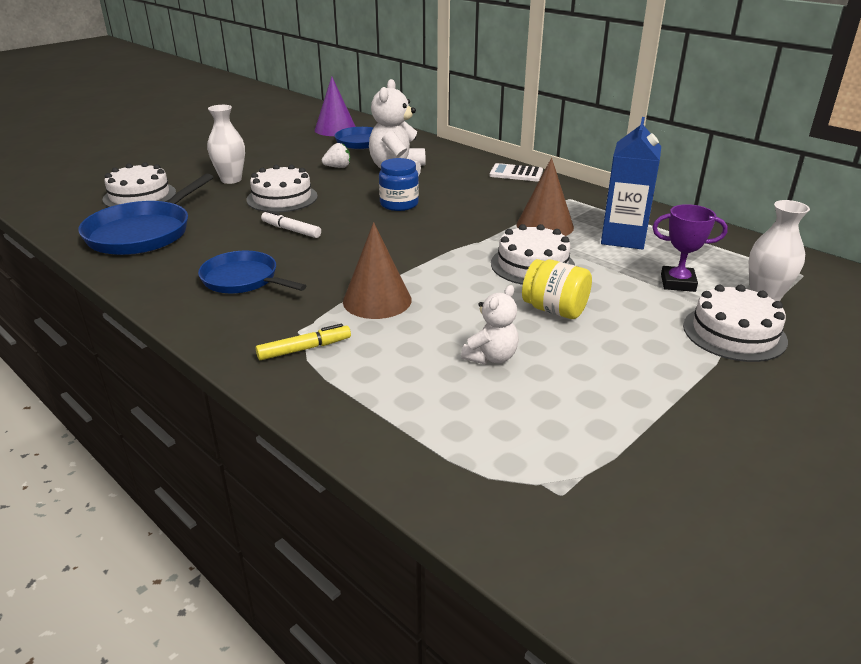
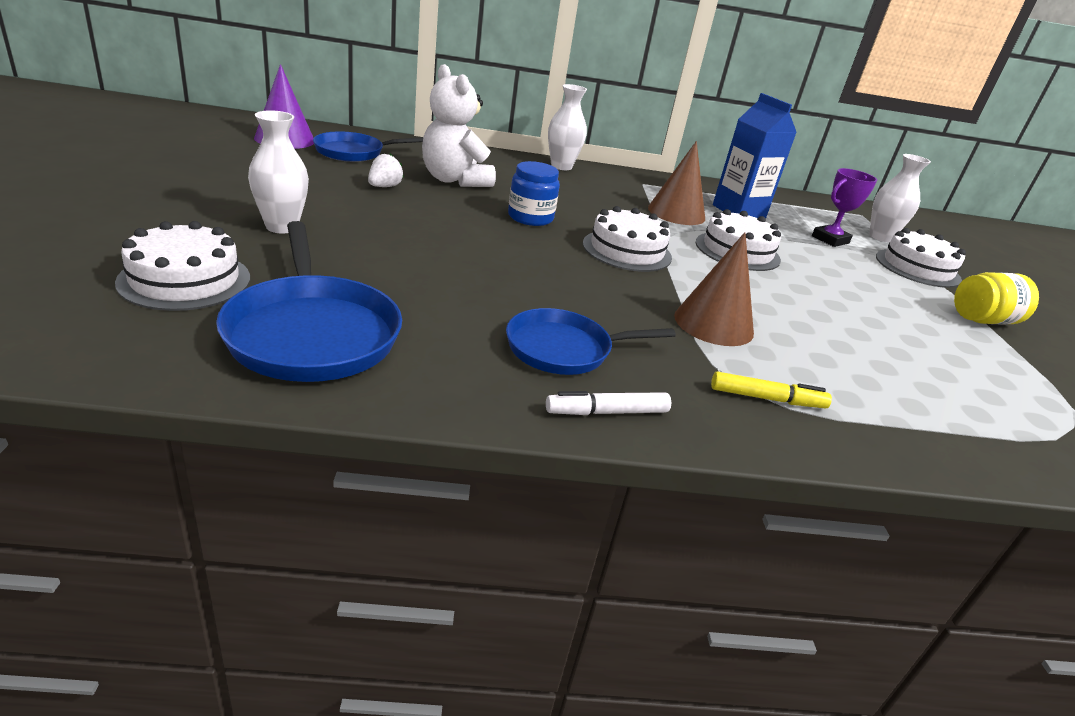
camera: 50 degrees left, 0 degrees up
white cake [246,165,318,213] -> white cake moved to [583,206,672,272]
yellow marker [256,324,351,360] -> yellow marker turned 75 degrees clockwise [711,372,832,408]
white marker [261,210,321,238] -> white marker moved to [546,391,671,415]
white teddy bear [461,285,519,365] -> none
white calculator [490,163,543,181] -> white vase [548,84,587,170]
yellow jar [522,259,592,319] -> yellow jar moved to [954,272,1039,324]

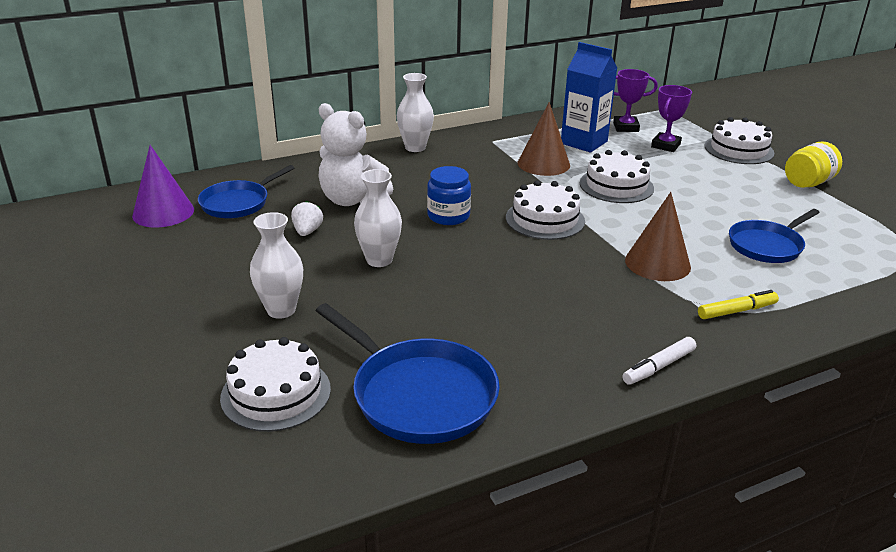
camera: 20 degrees left, 0 degrees up
blue pan [506,308,676,375] -> blue pan moved to [729,209,820,263]
white vase [869,154,931,242] -> white vase moved to [354,169,402,267]
none -> purple trophy [613,69,658,132]

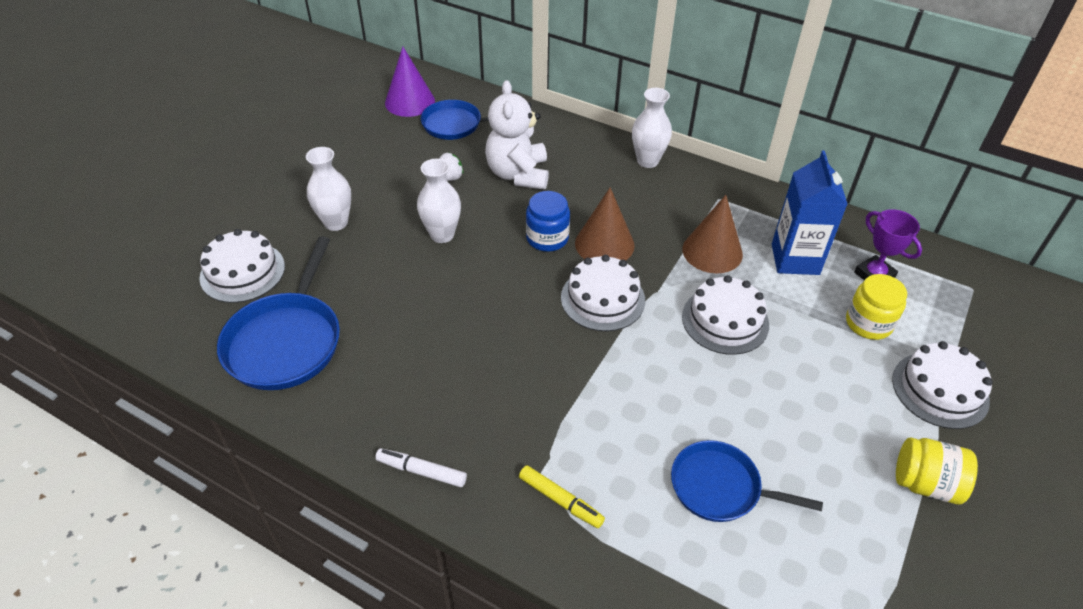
camera: 55 degrees right, 15 degrees up
brown cone [625,192,691,281] -> brown cone moved to [575,187,635,260]
purple trophy [651,85,692,152] -> yellow jar [846,274,907,340]

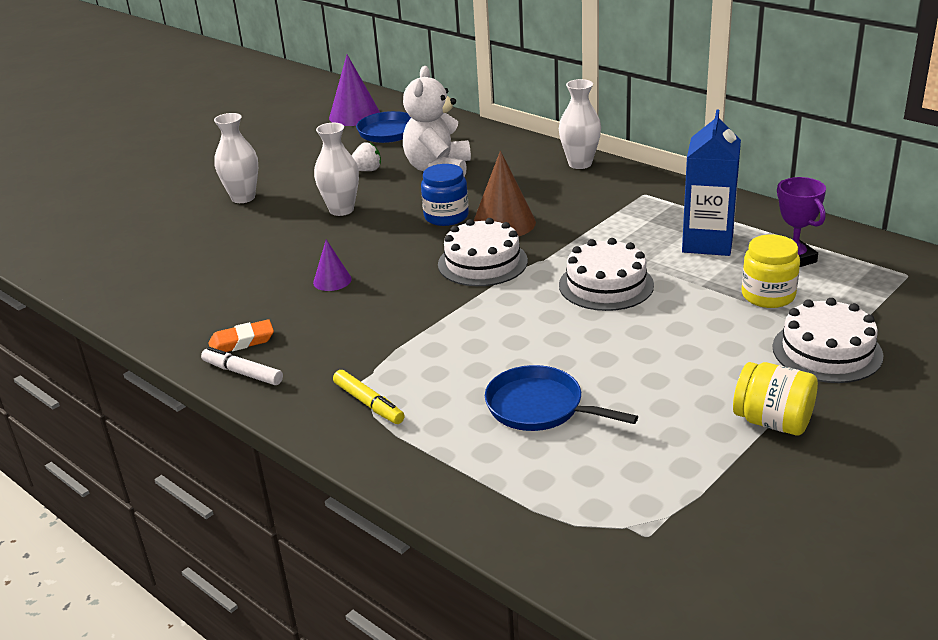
camera: 15 degrees right, 15 degrees down
white cake [199,229,285,303] -> none
blue pan [217,236,340,390] -> none
brown cone [682,195,743,273] -> none
none -> orange eraser [208,319,274,352]
none -> purple cone [313,240,352,291]

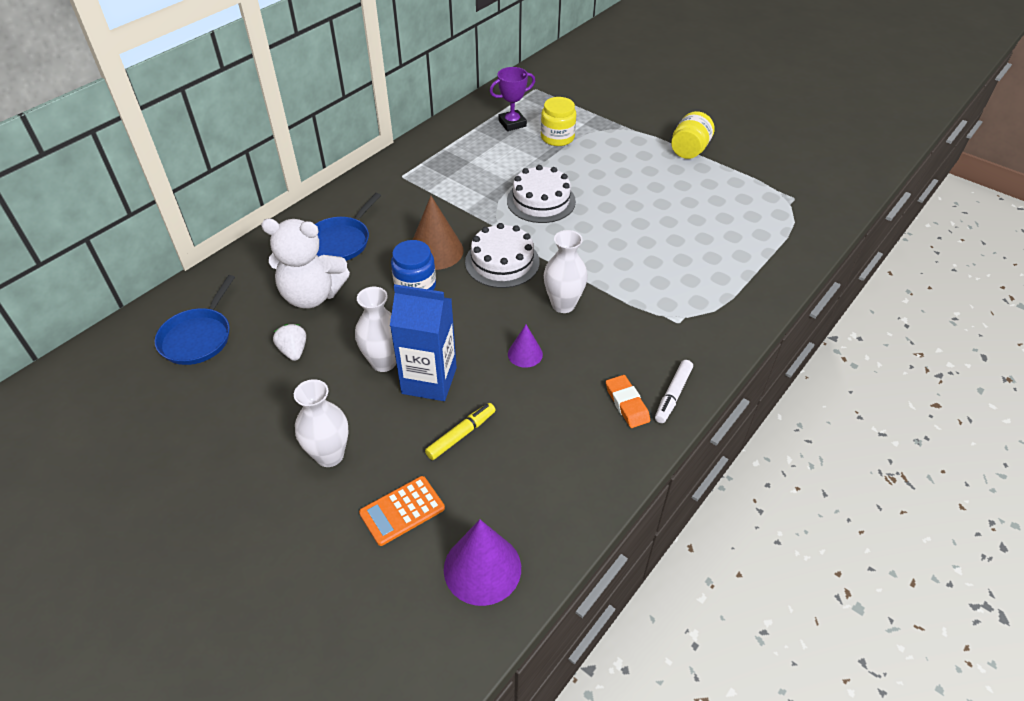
camera: 95 degrees left, 15 degrees up
purple cone [329,55,380,126] -> purple cone moved to [444,520,521,606]
yellow marker [333,370,405,424] -> yellow marker moved to [425,403,495,460]
blue pan [485,365,638,431] -> blue pan moved to [315,193,381,261]
white vase [559,79,601,169] -> white vase moved to [544,230,588,313]
blue carton [682,110,741,256] -> blue carton moved to [390,284,457,401]
white cake [772,298,884,383] -> none
none -> orange calculator [359,476,445,546]

